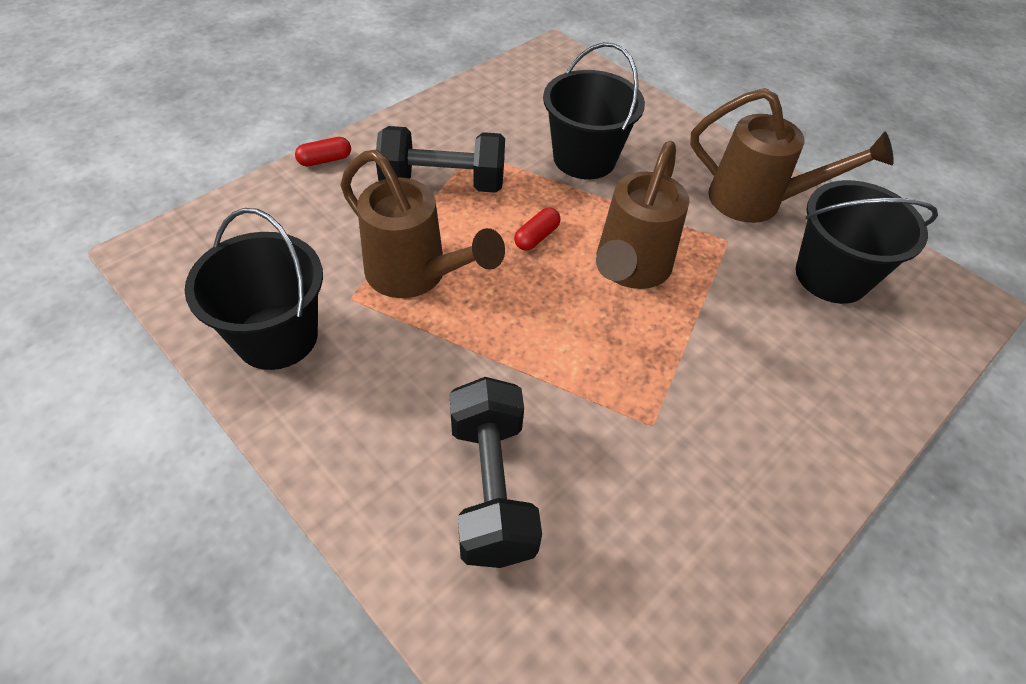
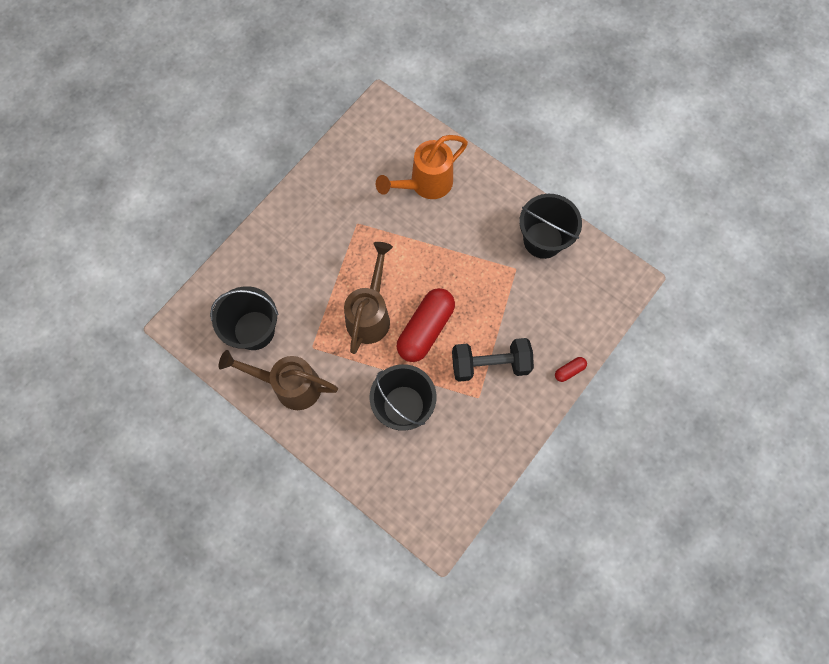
camera: 175 degrees right, 20 degrees up
brown watering can [340,150,505,298] -> none
black dumbbell [449,377,542,568] -> orange watering can [376,135,468,199]
red capsule [514,208,561,251] -> red capsule [397,288,455,362], size x2.33

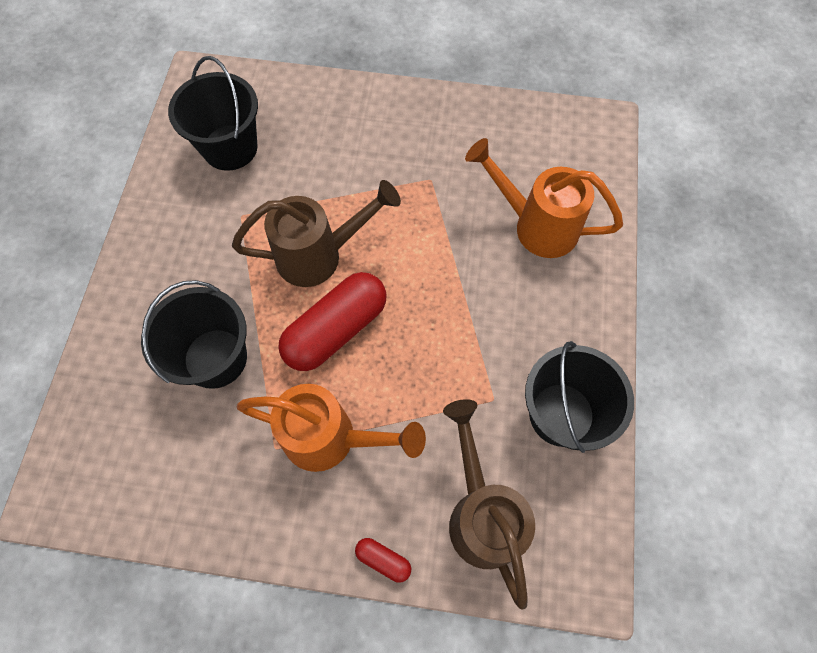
camera: 60 degrees right, 5 degrees down
brown watering can [219,350,338,410] -> brown watering can moved to [443,399,535,610]
red capsule [397,288,455,362] -> red capsule turned 45 degrees counterclockwise [278,272,386,371]
black dumbbell [452,338,534,382] -> orange watering can [236,384,426,472]

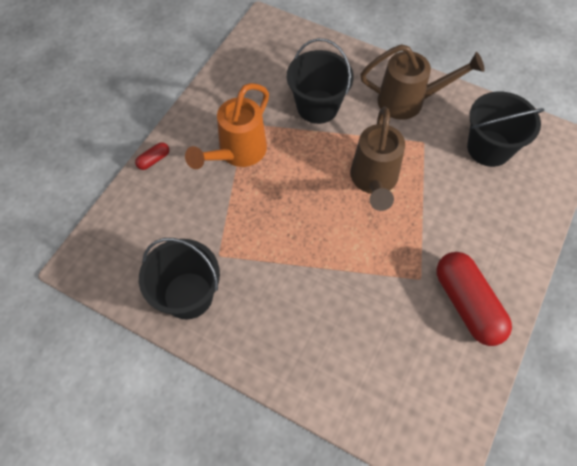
camera: 110 degrees right, 5 degrees down
red capsule [278,272,386,371] -> red capsule moved to [436,252,512,346]
brown watering can [443,399,535,610] -> brown watering can moved to [360,44,485,120]
orange watering can [465,138,623,258] -> none

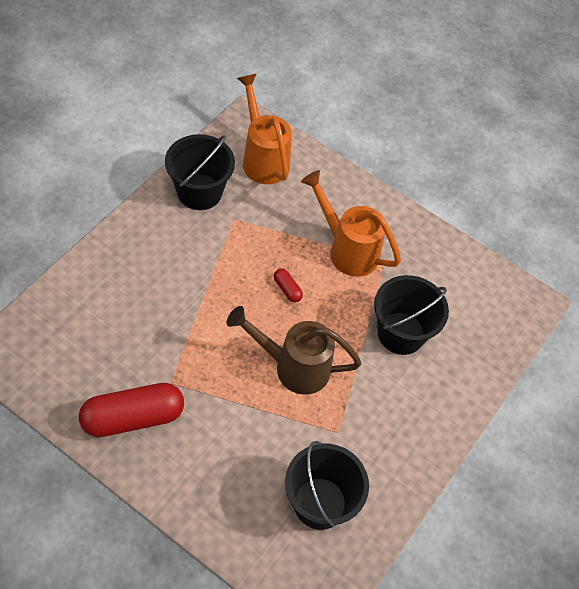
camera: 90 degrees right, 5 degrees down
red capsule [135,142,169,170] -> red capsule moved to [274,268,303,302]
brown watering can [360,44,485,120] -> none
none -> orange watering can [237,74,292,184]

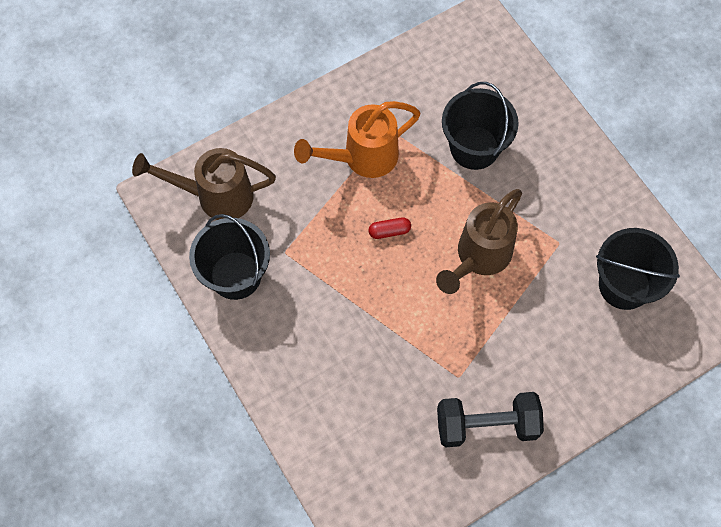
camera: 60 degrees left, 10 degrees up
red capsule [79,383,184,437] -> black dumbbell [437,392,544,447]
orange watering can [237,74,292,184] -> brown watering can [132,148,276,220]

